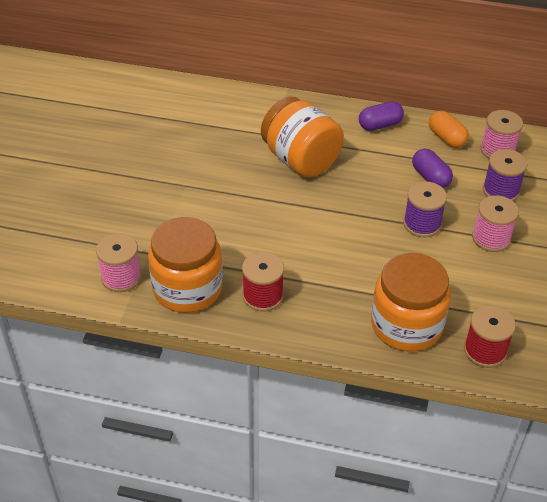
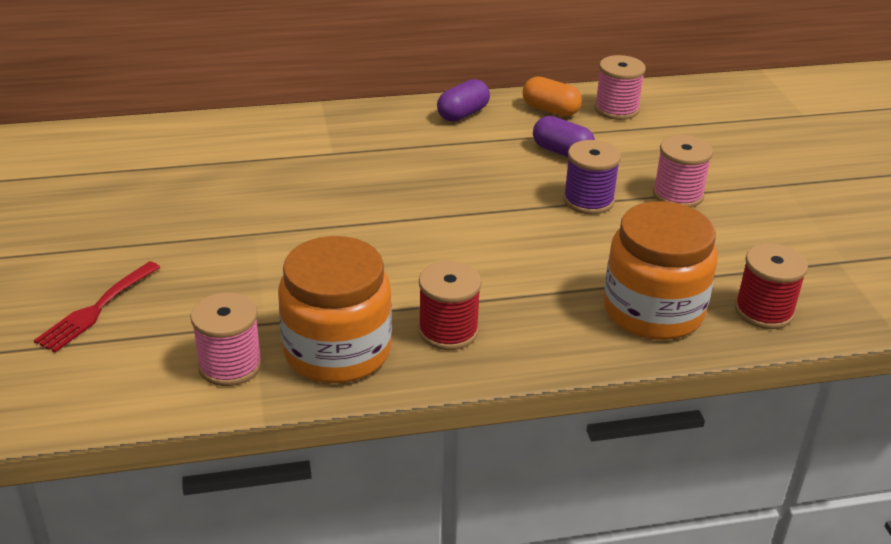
camera: 25 degrees left, 10 degrees down
orange jar [261,97,344,177] -> none
purple spool [483,149,527,201] -> none
none -> red fork [34,261,161,353]

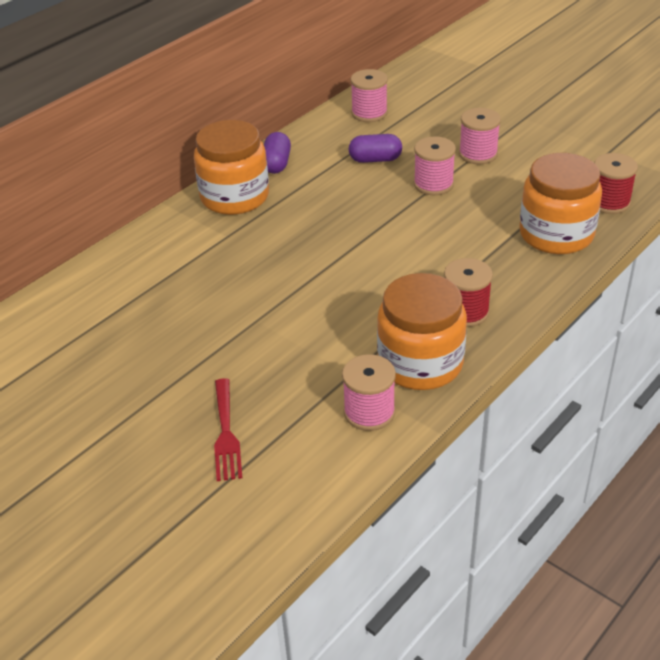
camera: 35 degrees left, 5 degrees up
orange capsule [523,76,582,117] -> none
purple spool [563,140,621,214] -> pink spool [414,136,456,195]
none -> orange jar [194,120,269,215]

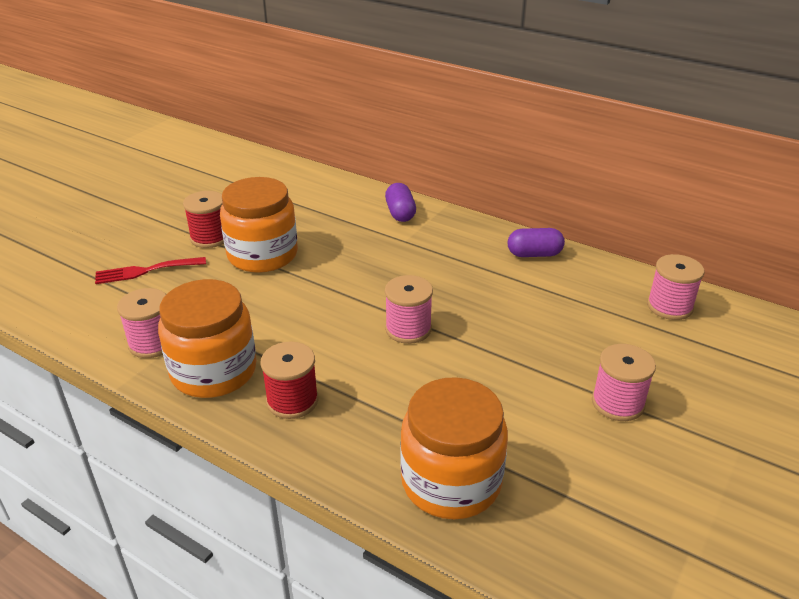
camera: 80 degrees right, 5 degrees down
orange jar [194,120,269,215] -> orange jar moved to [220,177,298,273]
purple capsule [349,134,402,163] -> purple capsule moved to [385,183,416,222]
pink spool [414,136,456,195] -> pink spool moved to [385,275,433,344]
red spool [594,153,638,214] -> red spool moved to [183,191,224,248]

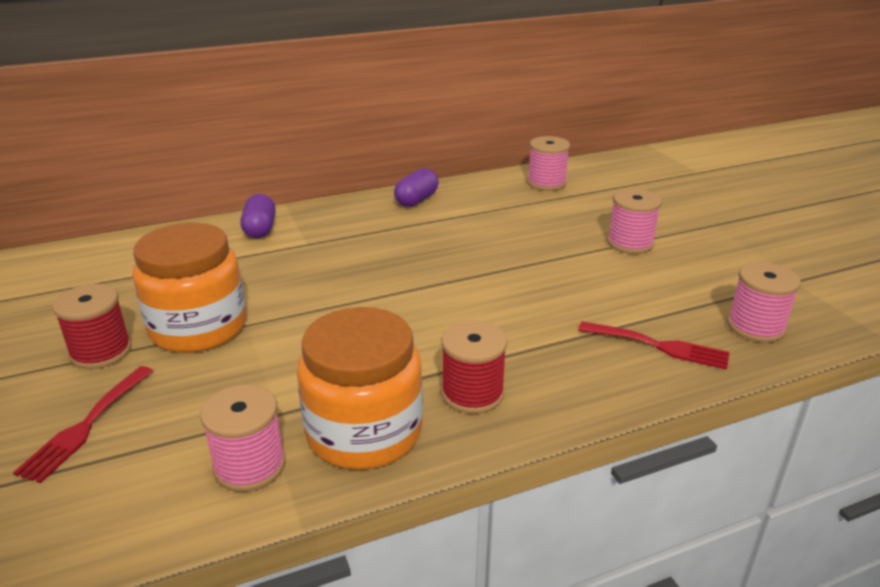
camera: 55 degrees left, 5 degrees down
purple capsule [385,183,416,222] -> purple capsule turned 60 degrees clockwise [241,194,276,238]
pink spool [385,275,433,344] -> pink spool moved to [727,262,801,343]
orange jar [400,377,508,519] -> red fork [578,321,729,370]

